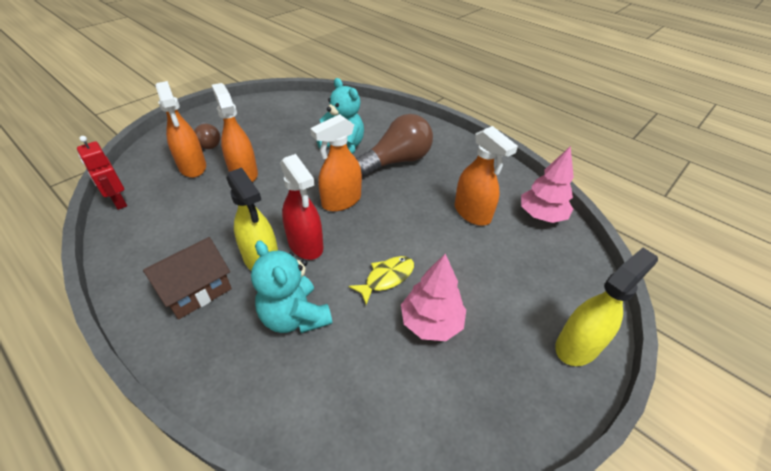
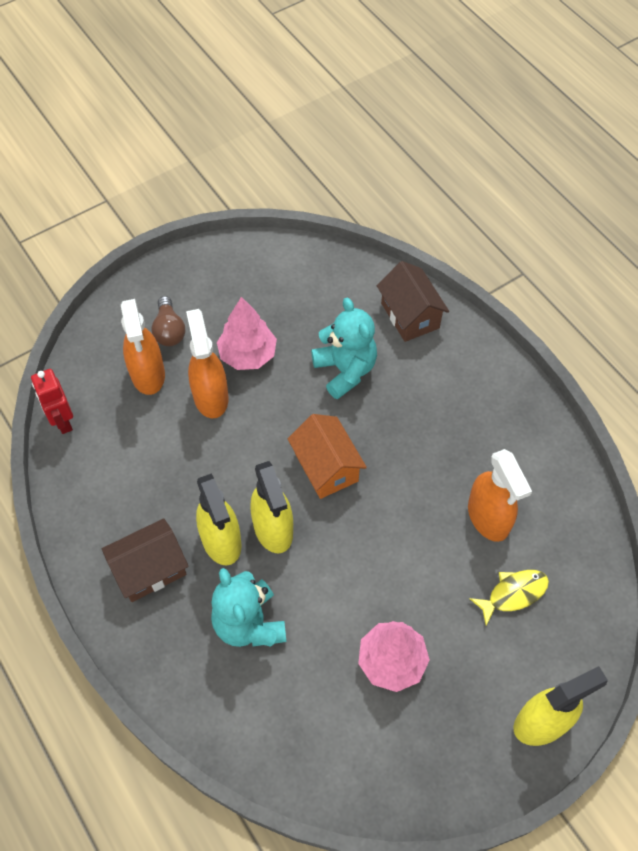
camera: 15 degrees right, 15 degrees up
red spray bottle [280,154,323,260] -> yellow spray bottle [250,461,293,553]
orange spray bottle [310,114,362,212] -> orange house [288,414,367,499]
yellow fish [349,256,414,305] -> yellow fish moved to [469,570,549,625]
brown light bulb [356,114,433,176] -> none
pink tree [521,146,574,223] -> pink tree moved to [217,297,277,370]
none -> brown house [377,261,449,342]

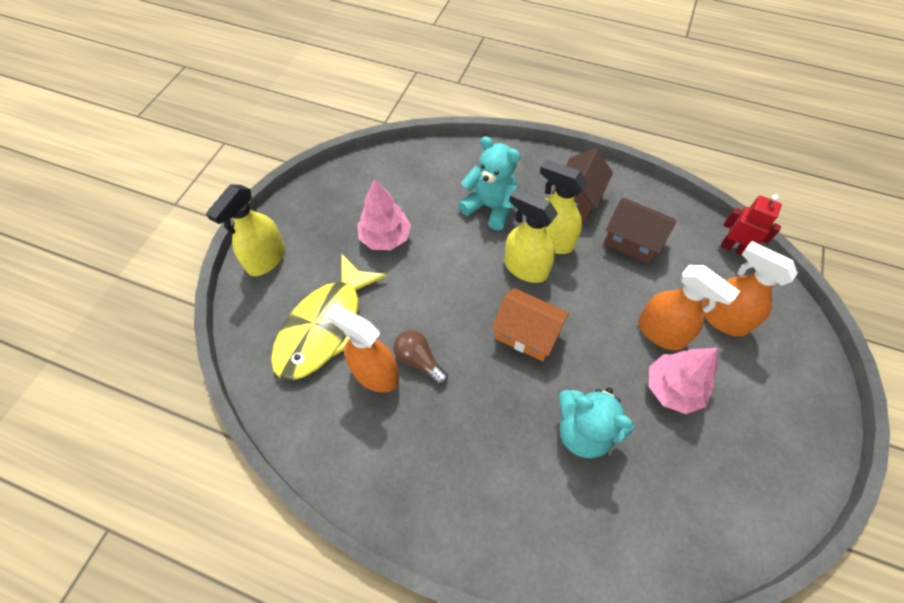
camera: 145 degrees right, 0 degrees up
brown light bulb [151,296,185,346] -> brown light bulb moved to [394,330,448,385]
brown house [377,261,449,342] -> brown house moved to [604,198,677,264]
yellow fish [469,570,549,625] -> yellow fish [271,254,387,381], size x2.06

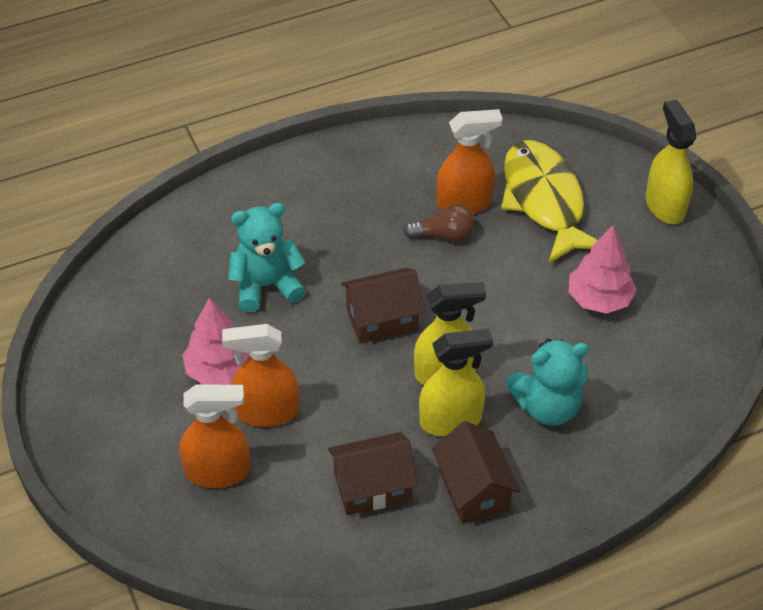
camera: 135 degrees right, 10 degrees down
orange house [492,288,569,361] -> brown house [341,268,425,343]
red robot [721,194,782,256] -> none

